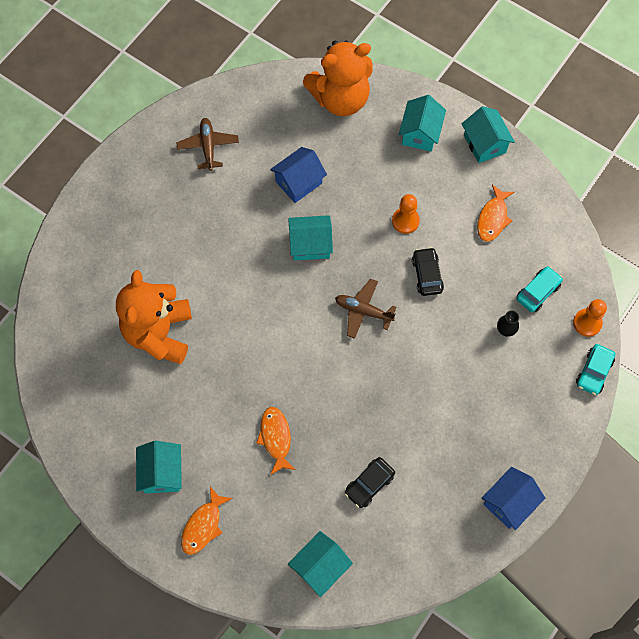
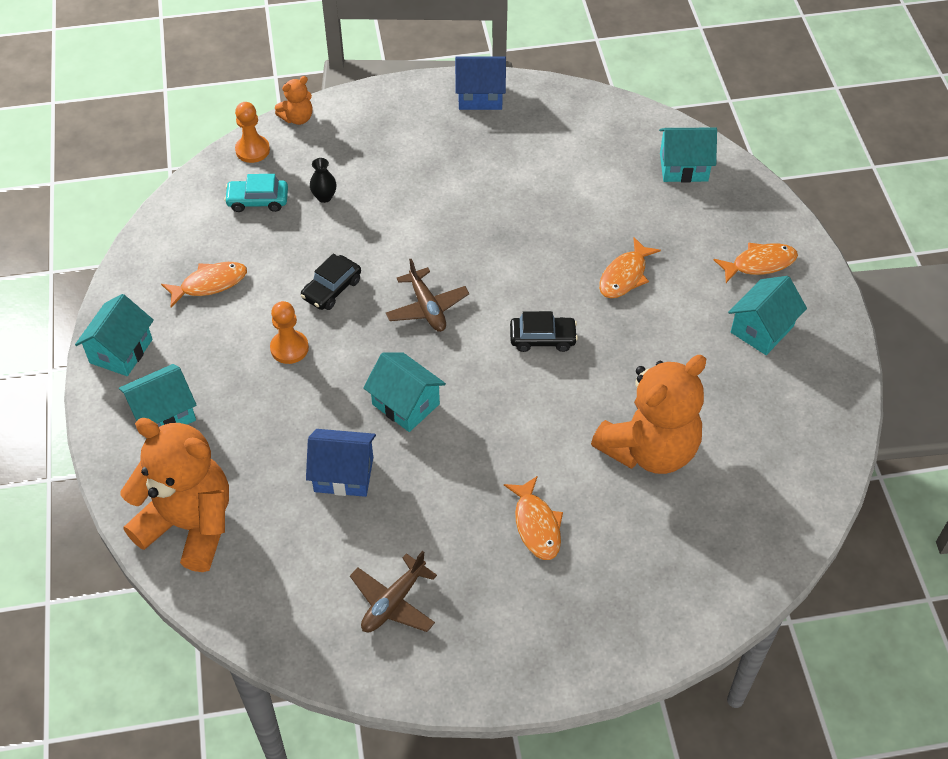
camera: 135 degrees left, 15 degrees down
black car [345,457,395,508] -> black car moved to [510,311,578,352]
turquoise car [576,344,615,395] -> orange teddy bear [275,76,312,125]
none -> orange fish [504,476,563,560]

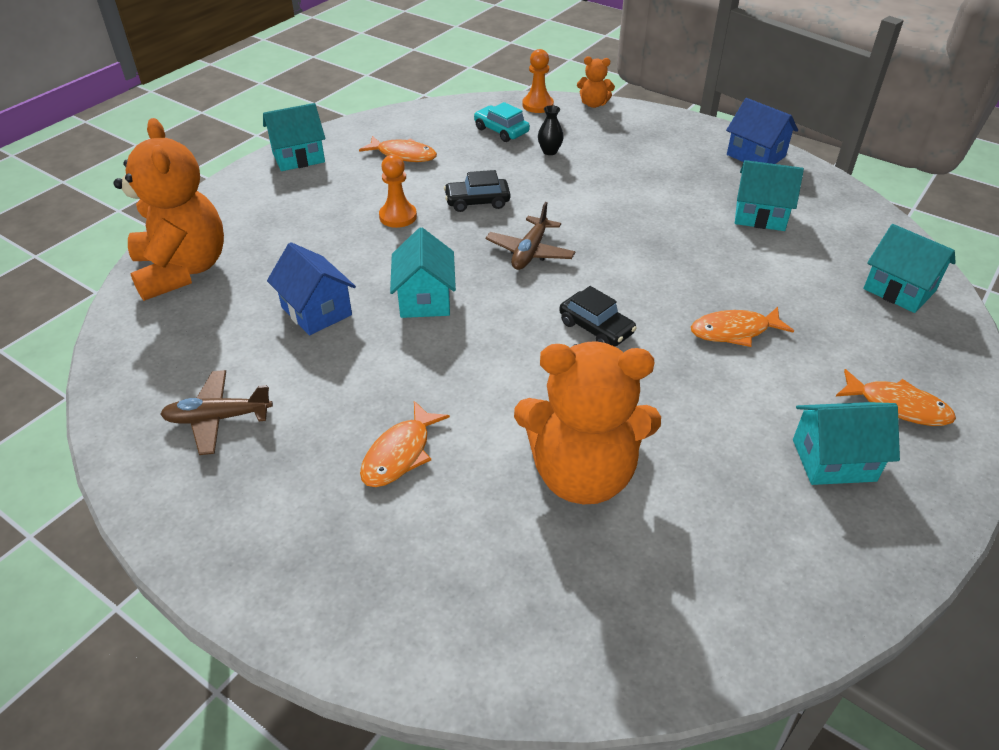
camera: 45 degrees right, 10 degrees down
turquoise house [119,364,197,439] -> turquoise house moved to [735,160,804,231]

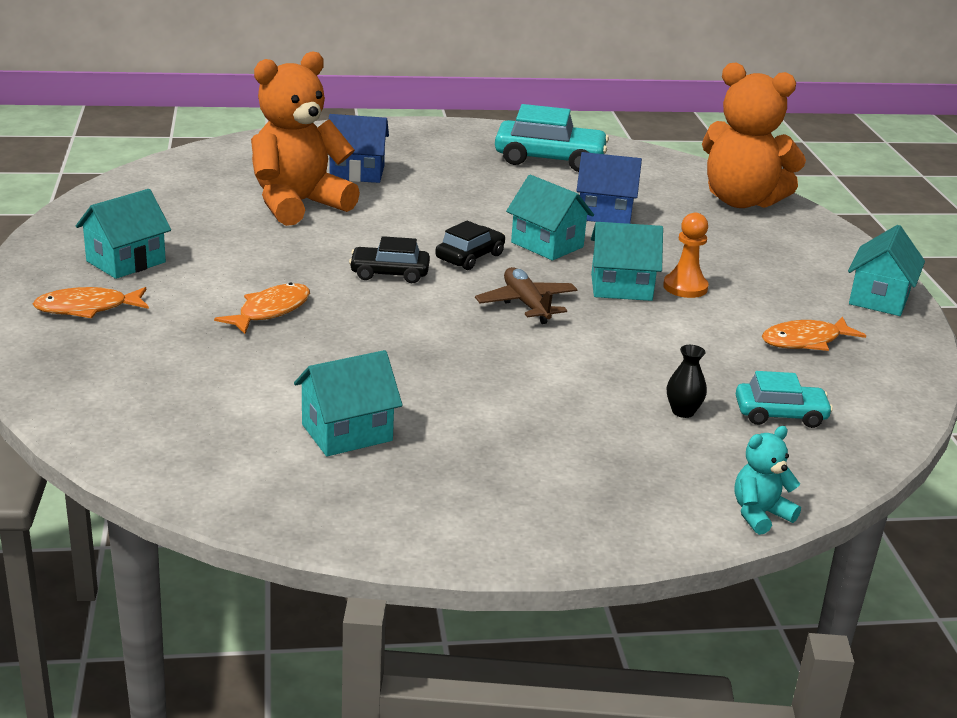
camera: 135 degrees right, 15 degrees down
brown plane [160,370,273,455] -> turquoise car [495,104,609,172]
orange fish [360,401,450,487] -> none
black car [444,170,510,212] -> black car moved to [435,221,505,270]
orange pawn [522,49,554,113] -> none
orange teddy bear [577,56,615,108] -> turquoise teddy bear [734,426,801,535]
blue house [726,98,798,164] -> blue house moved to [329,114,389,183]
turquoise house [863,224,956,313] -> turquoise house moved to [591,222,663,301]

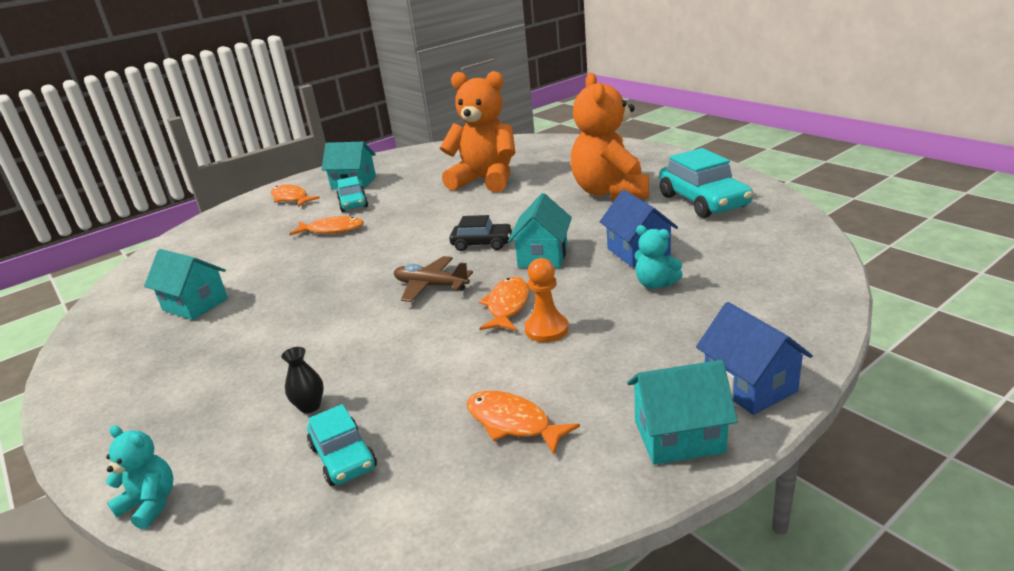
camera: 65 degrees right, 0 degrees up
blue house [329,114,389,183] -> blue house moved to [696,302,813,415]
black car [349,236,430,283] -> none
brown plane [475,267,578,324] -> brown plane turned 105 degrees counterclockwise [394,256,473,302]
turquoise house [591,222,663,301] -> orange fish [479,277,529,331]
orange teddy bear [702,63,806,208] -> orange teddy bear moved to [571,73,649,200]
none -> turquoise car [337,176,368,212]
none -> turquoise teddy bear [635,225,683,289]

